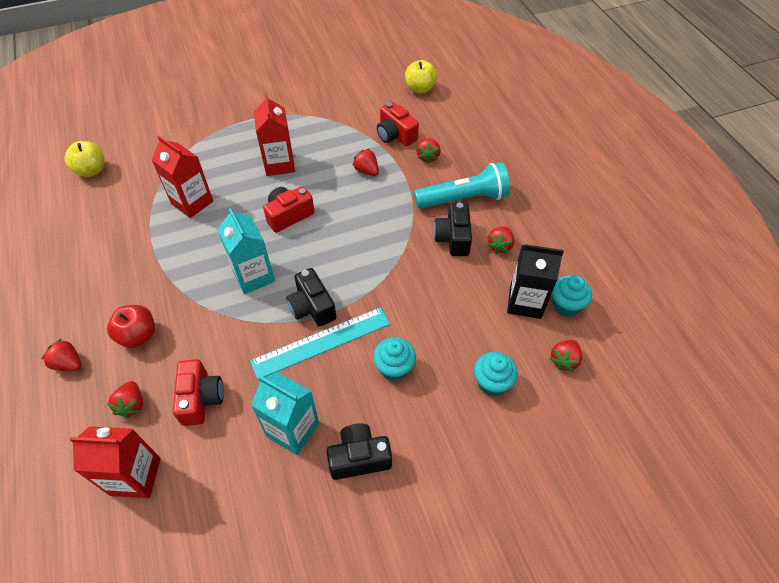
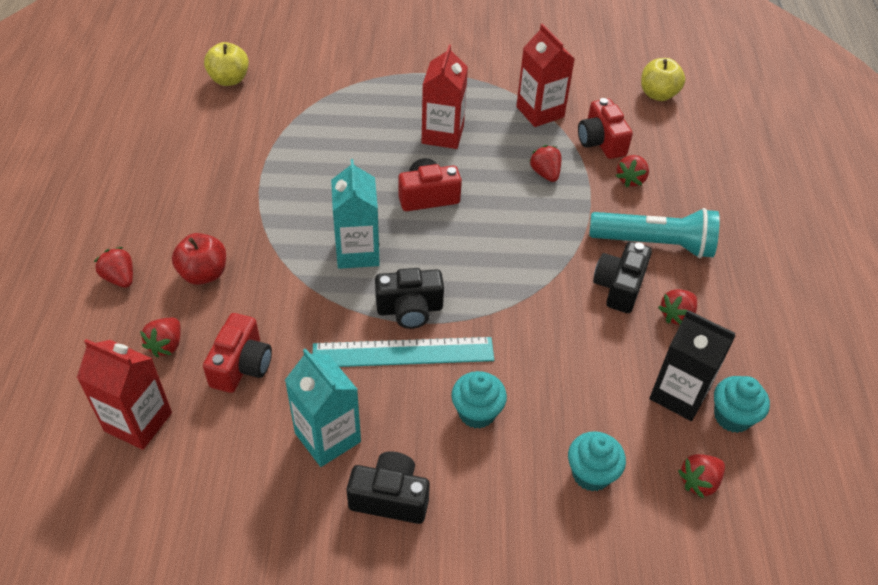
camera: 20 degrees right, 5 degrees down
red carton [151,136,213,218] -> red carton moved to [516,24,575,127]
black camera [286,268,336,327] -> black camera turned 90 degrees counterclockwise [375,268,444,329]

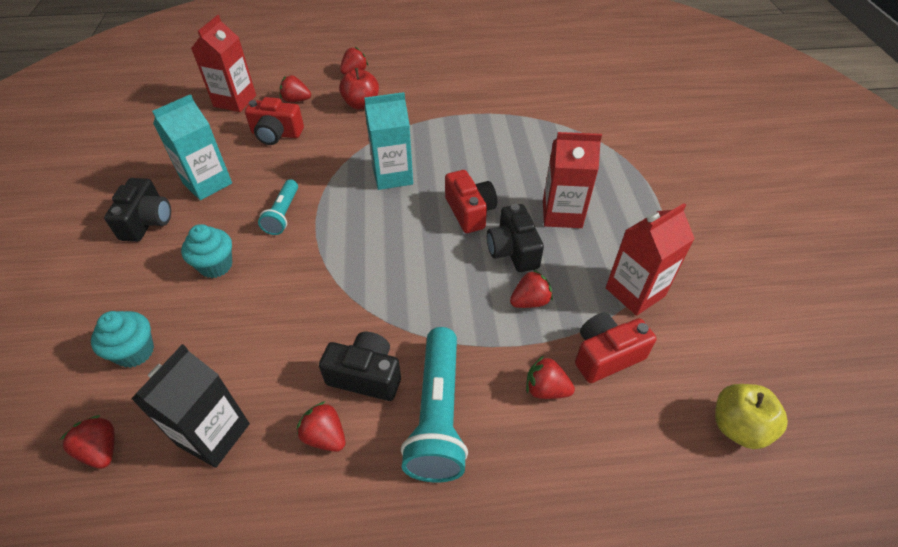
camera: 85 degrees right, 0 degrees up
yellow apple [204,42,249,86] -> none
turquoise ruler [313,337,494,367] -> turquoise flashlight [258,179,298,235]
black camera [375,268,444,329] -> black camera moved to [487,204,544,272]
turquoise cupcake [714,376,770,433] -> none

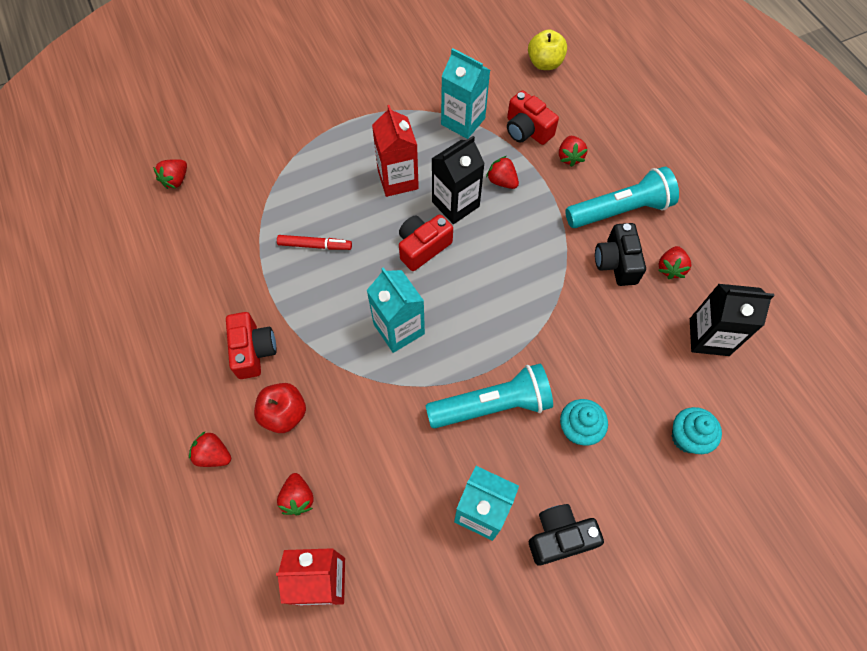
camera: 110 degrees left, 15 degrees up
red strawberry [60,415,115,469] -> red strawberry moved to [153,159,187,189]
red camera [245,97,304,145] -> red camera moved to [226,312,277,379]
turquoise flashlight [258,179,298,235] -> turquoise flashlight [426,364,553,428], size x1.73
black camera [487,204,544,272] -> black carton [431,136,485,224]
red carton [606,203,695,316] -> turquoise carton [441,48,490,139]
none -> red marker [277,235,352,250]

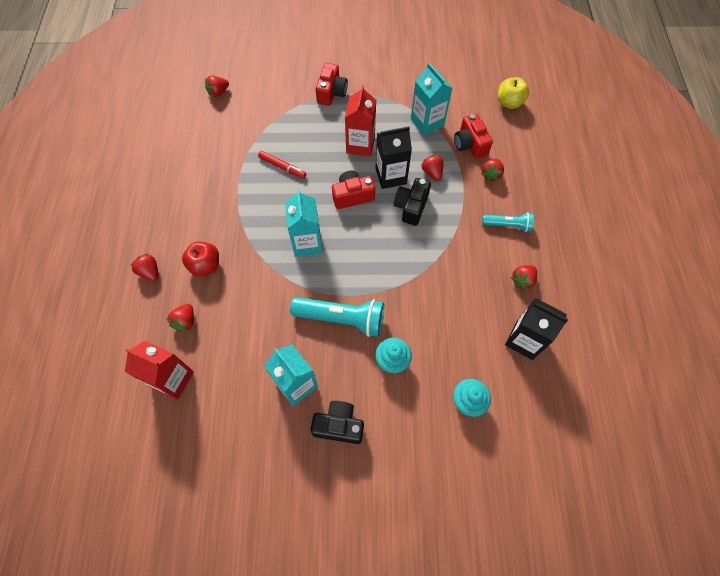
camera: 25 degrees right, 0 degrees up
red camera [226,312,277,379] -> red camera moved to [316,63,348,106]
turquoise flashlight [565,167,679,228] -> turquoise flashlight [482,212,534,232], size x0.58
black camera [595,223,646,286] -> black camera moved to [394,178,431,226]

